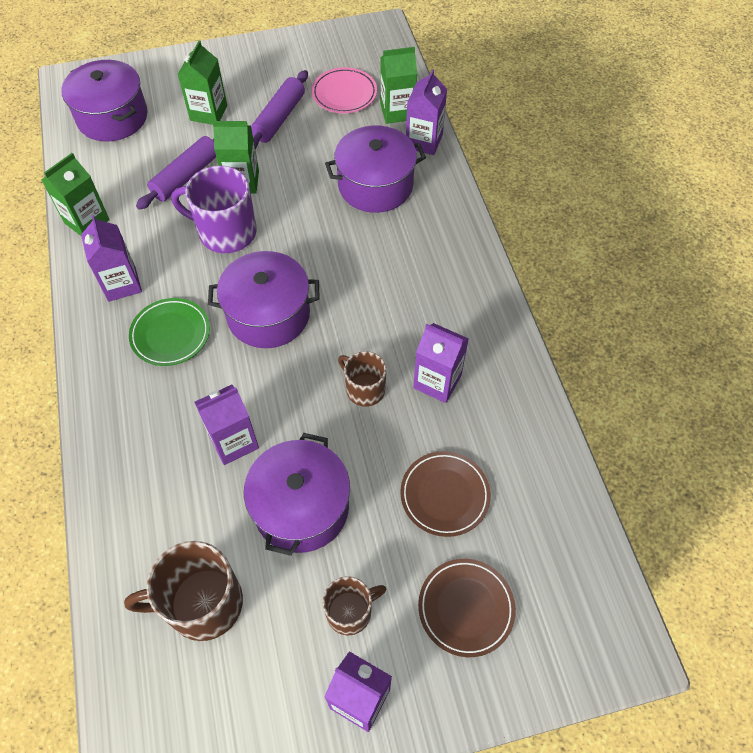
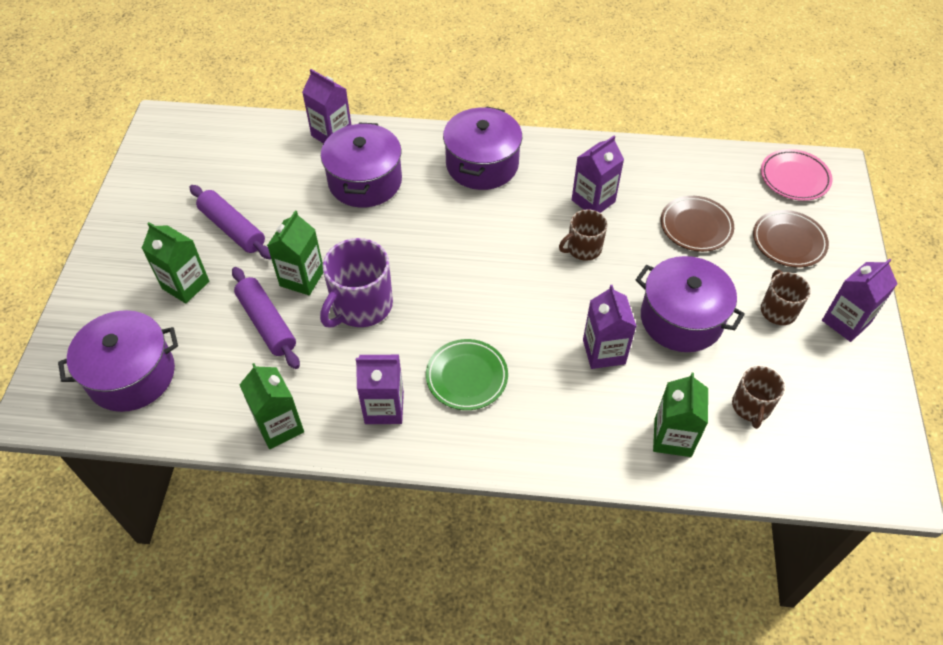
camera: 70 degrees left, 5 degrees down
brown mug [124,541,243,641] -> brown mug [732,366,785,429], size x0.60
purple pot [208,251,320,348] -> purple pot moved to [443,106,522,190]
pink plate [312,67,377,113] -> pink plate moved to [761,149,832,201]
green carton [380,47,417,124] -> green carton moved to [653,373,708,457]

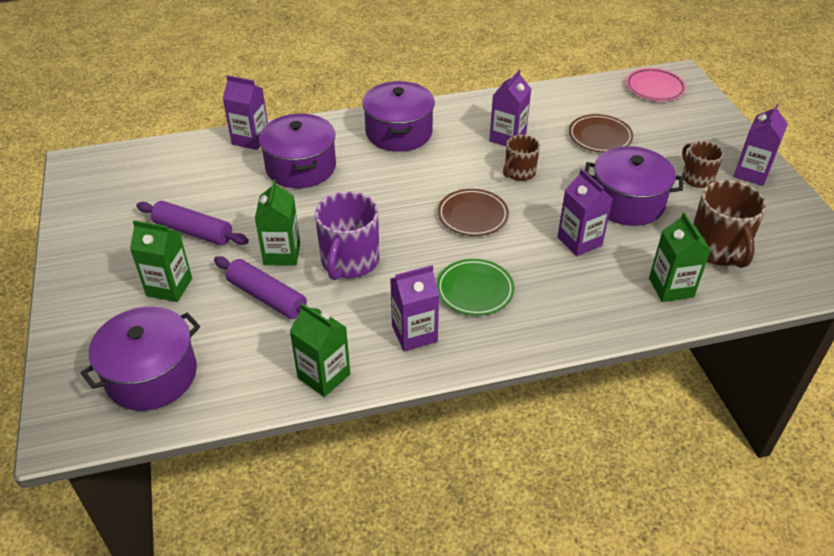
camera: 20 degrees left, 10 degrees down
brown mug [732,366,785,429] -> brown mug [693,180,767,268], size x1.66
brown plate [753,210,829,267] -> brown plate moved to [438,189,509,236]

